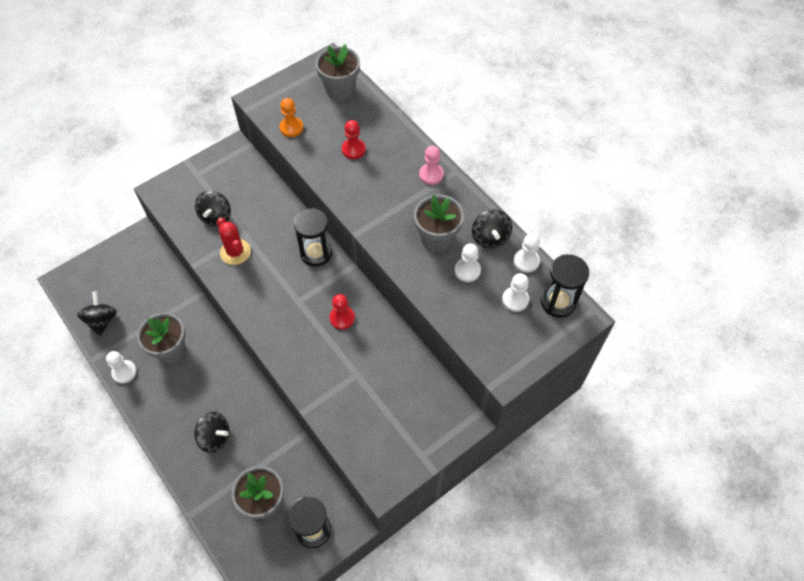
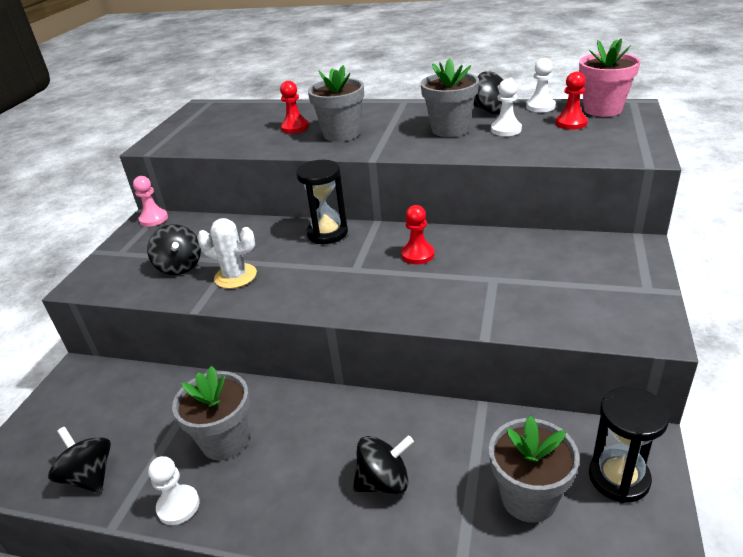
camera: 35 degrees left, 25 degrees down
red cactus [217,218,251,265] -> white cactus [197,218,257,289]
orange pawn [280,98,303,137] -> none
grey flower pot [316,44,360,101] -> grey flower pot moved to [308,65,364,142]
pink pawn [419,146,444,185] -> pink pawn moved to [133,176,168,227]
white pawn [502,273,529,312] -> red pawn [556,72,588,130]
black hourglass [541,254,589,318] -> pink flower pot [579,38,640,117]

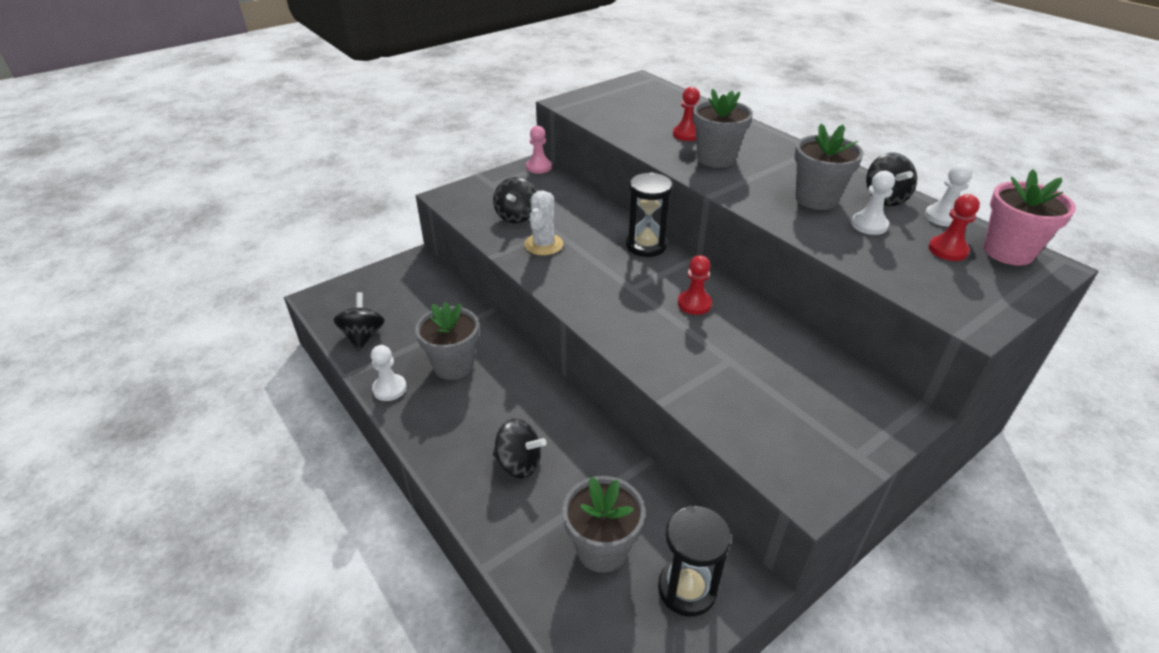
camera: 35 degrees right, 5 degrees up
white cactus [197,218,257,289] -> white cactus turned 45 degrees clockwise [524,190,563,255]

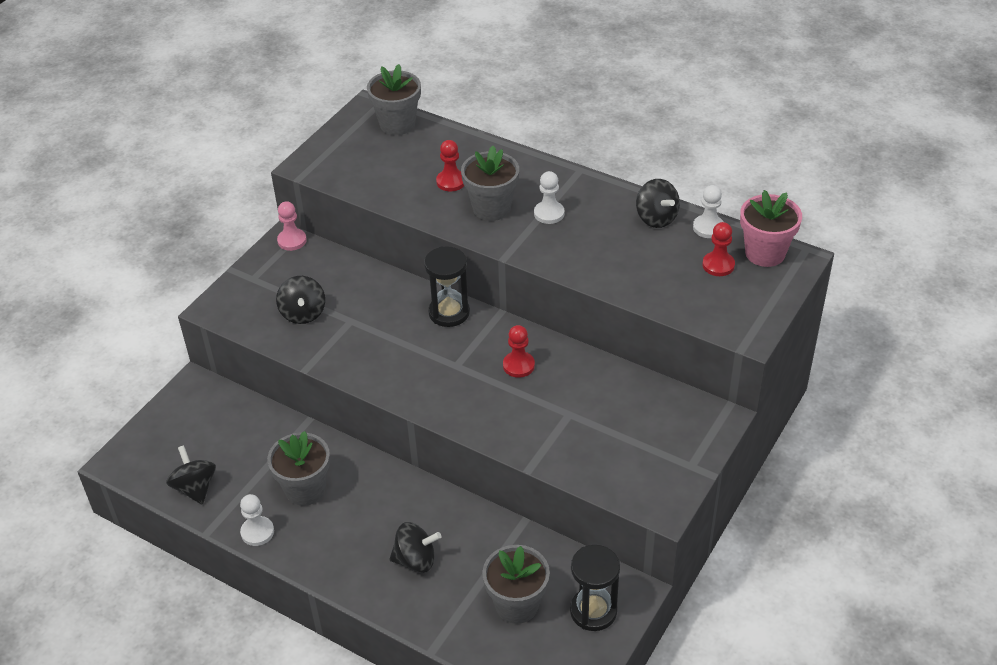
camera: 20 degrees left, 5 degrees up
white cactus [524,190,563,255] -> none
grey flower pot [794,124,864,210] -> grey flower pot moved to [367,64,421,135]
white pawn [851,171,895,235] -> white pawn moved to [534,171,565,224]

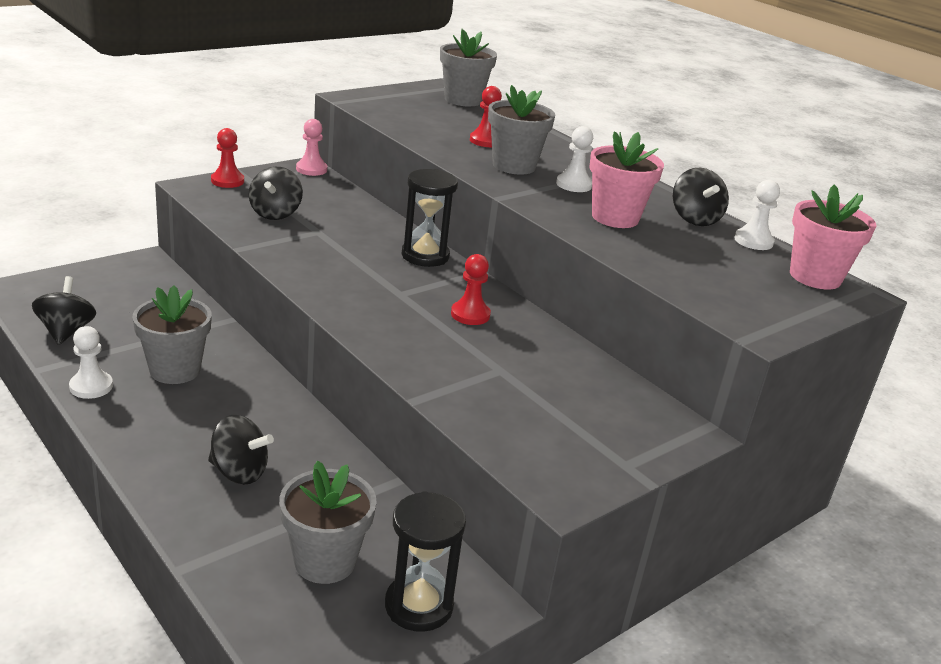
camera: 15 degrees right, 15 degrees down
red pawn [702,222,735,276] -> red pawn moved to [211,128,244,188]
none -> pink flower pot [590,131,664,228]

